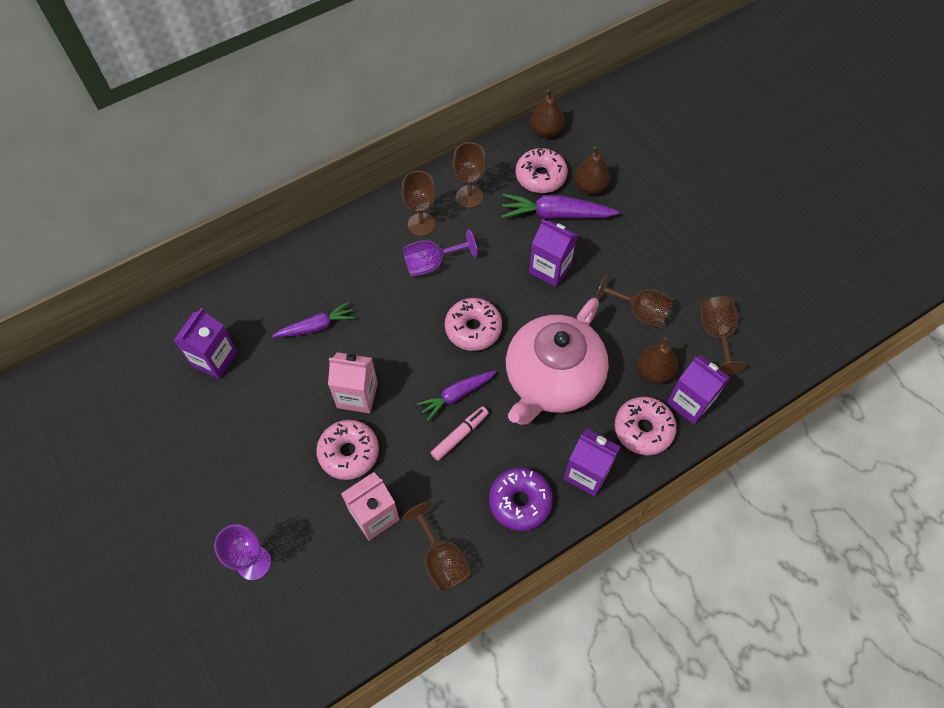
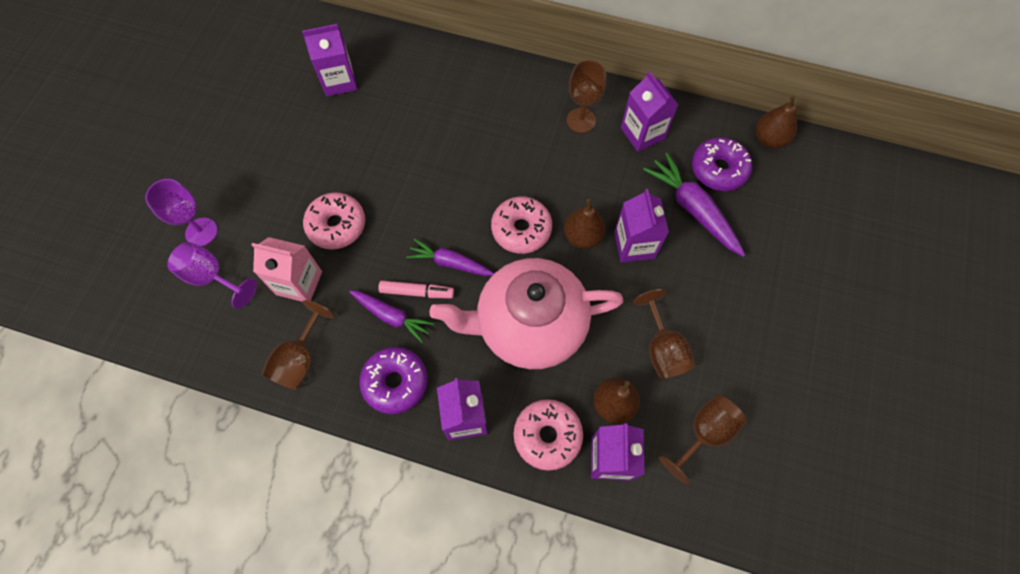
camera: 50 degrees right, 5 degrees up
purple carrot [272,302,355,338] -> purple carrot moved to [349,290,434,343]
pink carton [328,352,378,413] -> none
purple goblet [403,229,478,277] -> purple goblet moved to [167,242,257,309]
brown goblet [453,142,486,208] -> purple carton [621,71,678,152]
pink donut [515,148,568,193] -> purple donut [692,137,752,191]
brown pear [574,146,610,195] -> brown pear moved to [564,199,606,249]

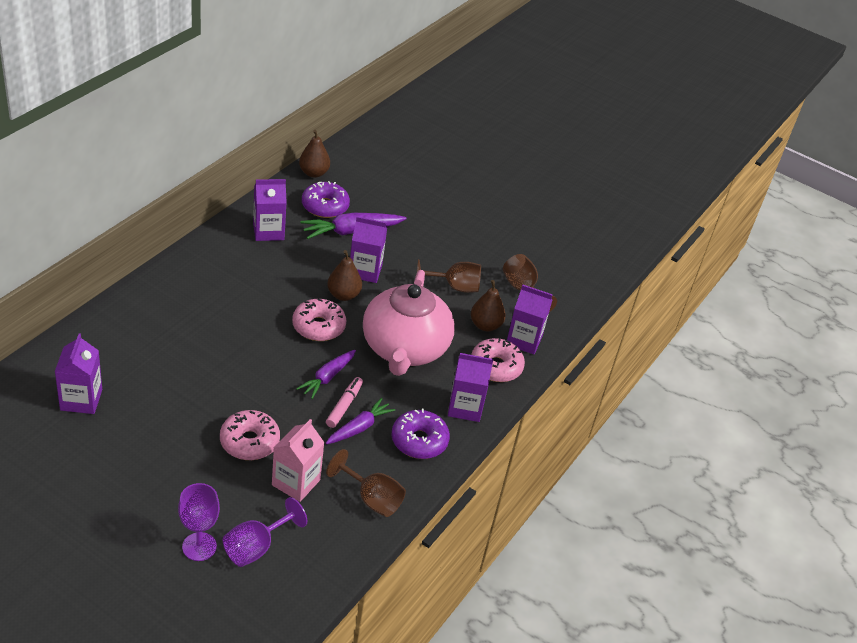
camera: 80 degrees left, 25 degrees down
brown goblet [567,60,606,133] -> none

